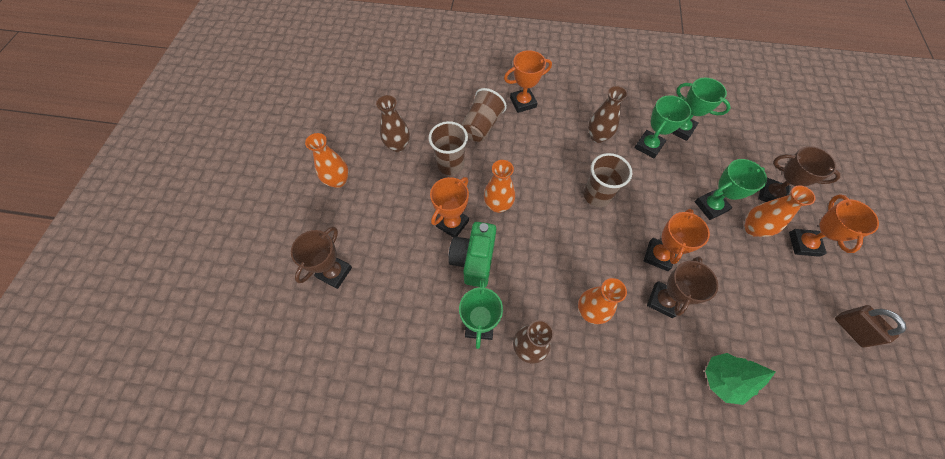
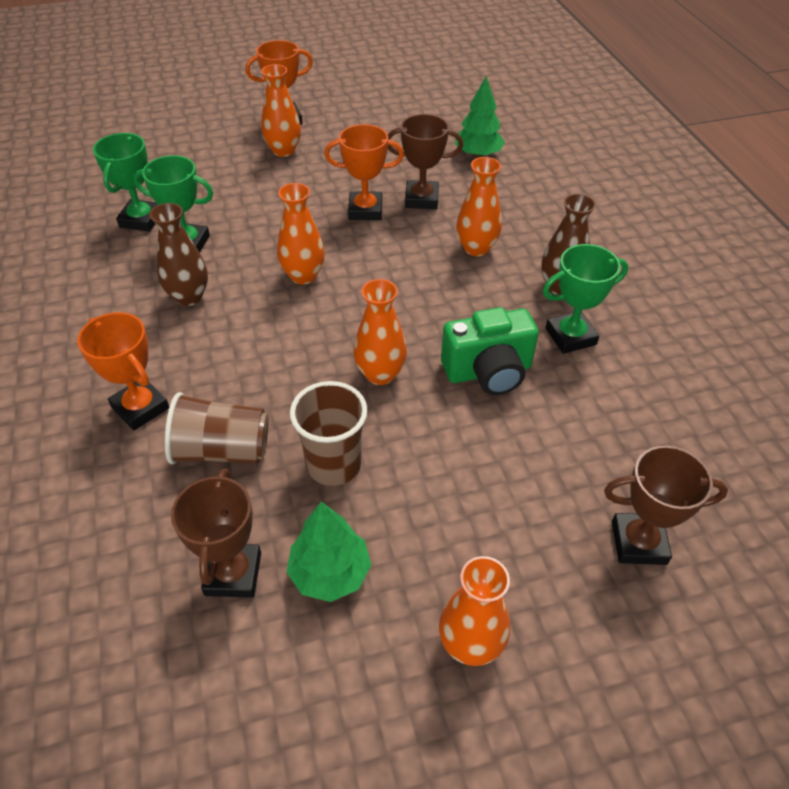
camera: 115 degrees left, 15 degrees down
brown vase [376,95,410,152] -> green tree [287,502,371,602]
orange trophy [430,177,469,237] -> none
brown cup [584,153,632,207] -> orange vase [277,183,325,284]
green trophy [695,159,767,220] -> none
brown trophy [758,146,840,202] -> brown trophy moved to [171,469,261,598]
brown padlock [835,305,907,348] -> none

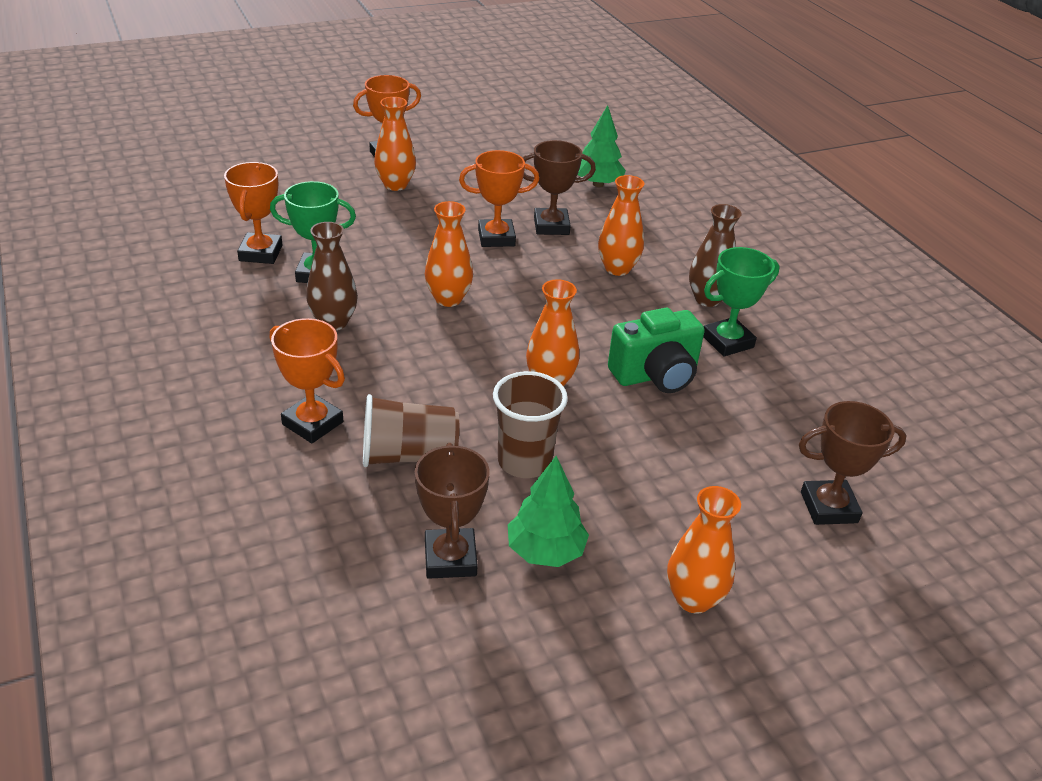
camera: 10 degrees left, 10 degrees down
green trophy [93,133,158,232] -> orange trophy [224,162,283,264]

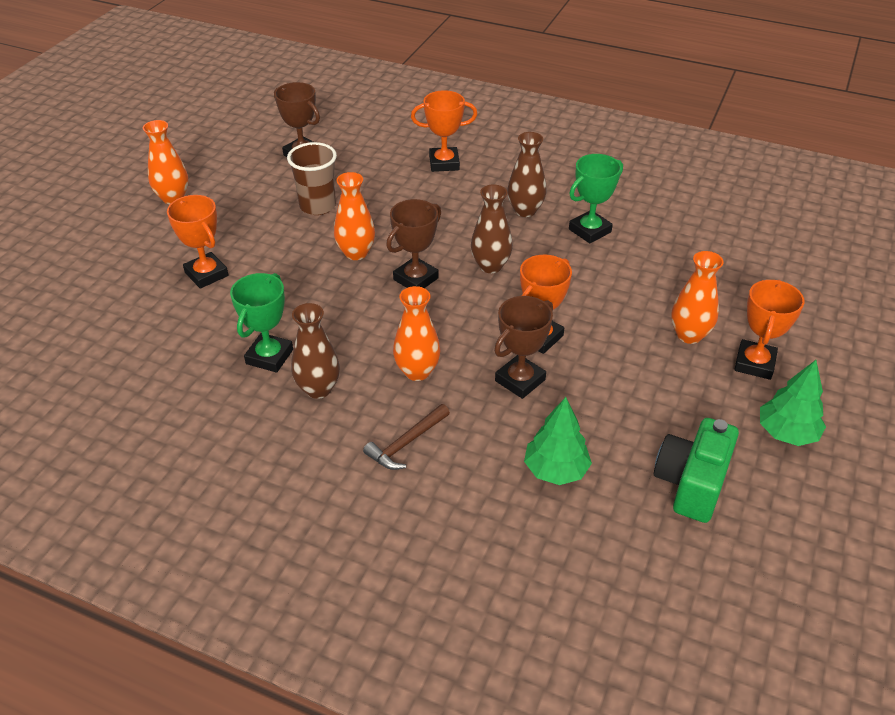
camera: 140 degrees right, 5 degrees up
orange trophy [224,162,283,264] -> orange trophy moved to [167,195,229,289]
brown cup [363,394,459,467] -> none
orange vase [425,201,473,307] -> brown vase [471,185,513,273]
green tree [508,456,589,567] -> green tree moved to [760,360,826,446]
green camera [608,308,705,393] -> green camera moved to [654,418,739,523]
brown trophy [799,401,907,525] -> brown trophy moved to [386,199,441,288]
none -> brown hammer [363,404,450,470]

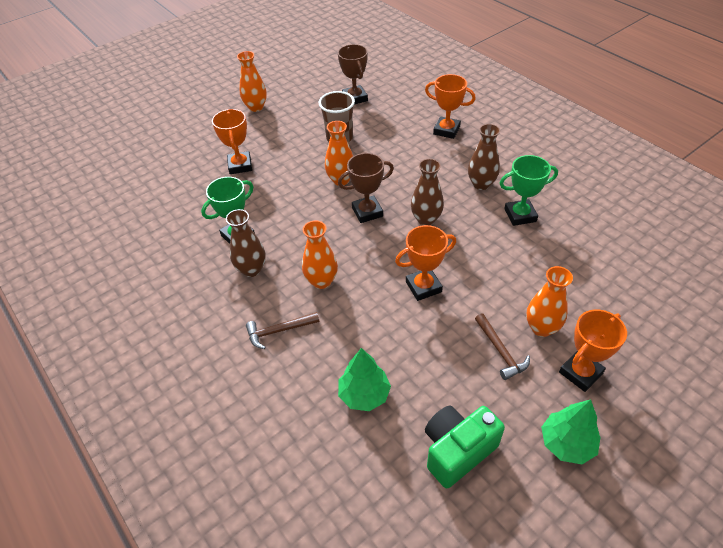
camera: 30 degrees right, 5 degrees up
brown trophy [494,296,553,399] -> none
none -> brown hammer [475,313,530,380]

